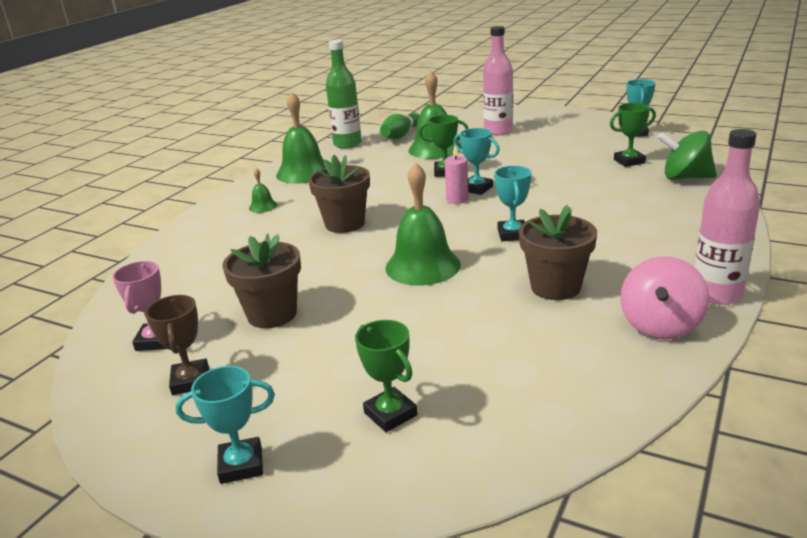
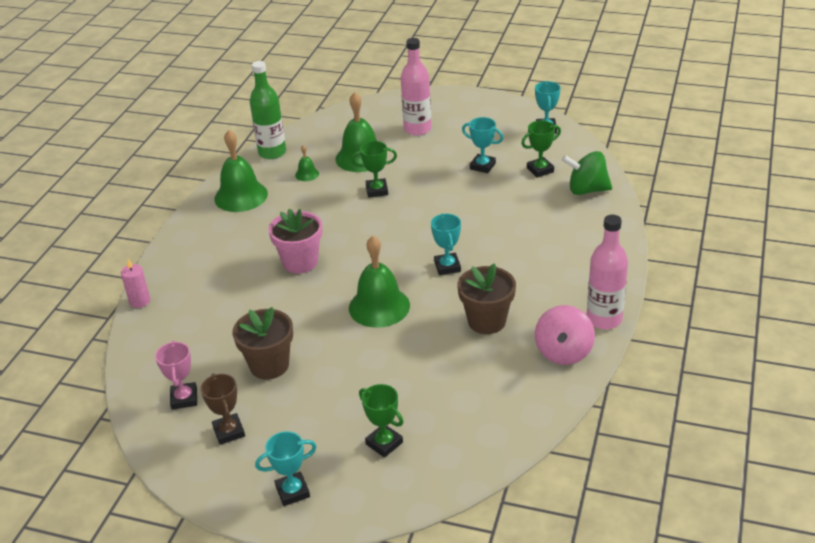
camera: 10 degrees left, 10 degrees up
green bell [249,168,277,213] -> green bell moved to [295,145,319,181]
brown flower pot [308,155,370,233] -> pink flower pot [268,209,322,273]
green bowling pin [380,112,420,139] -> none
pink candle [444,145,469,204] -> pink candle moved to [121,259,150,308]
turquoise trophy [453,128,500,195] -> turquoise trophy moved to [462,117,503,173]

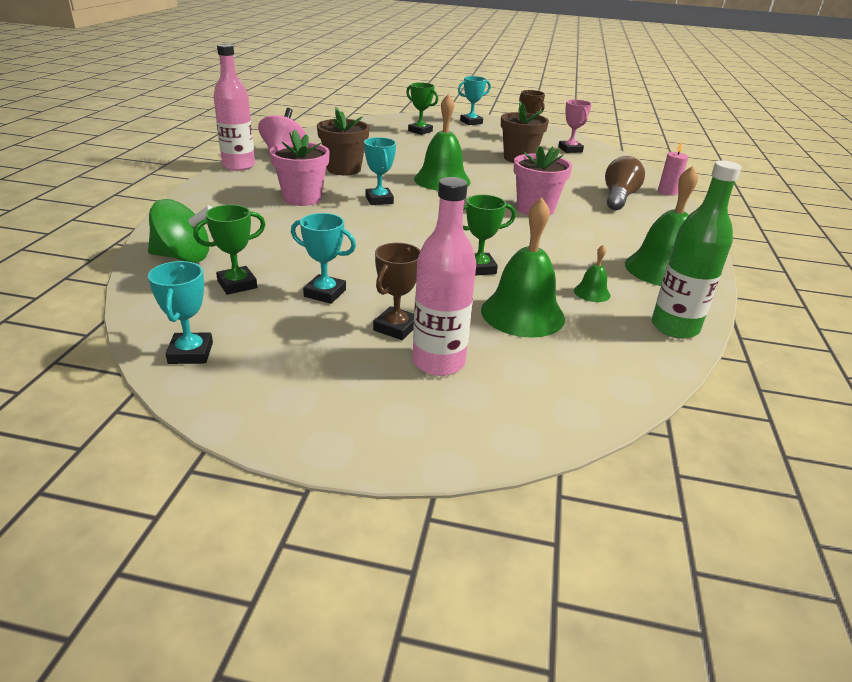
camera: 170 degrees right, 5 degrees down
none -> pink flower pot [270,129,330,206]
none -> brown trophy [373,243,421,340]
none -> brown light bulb [605,156,645,210]

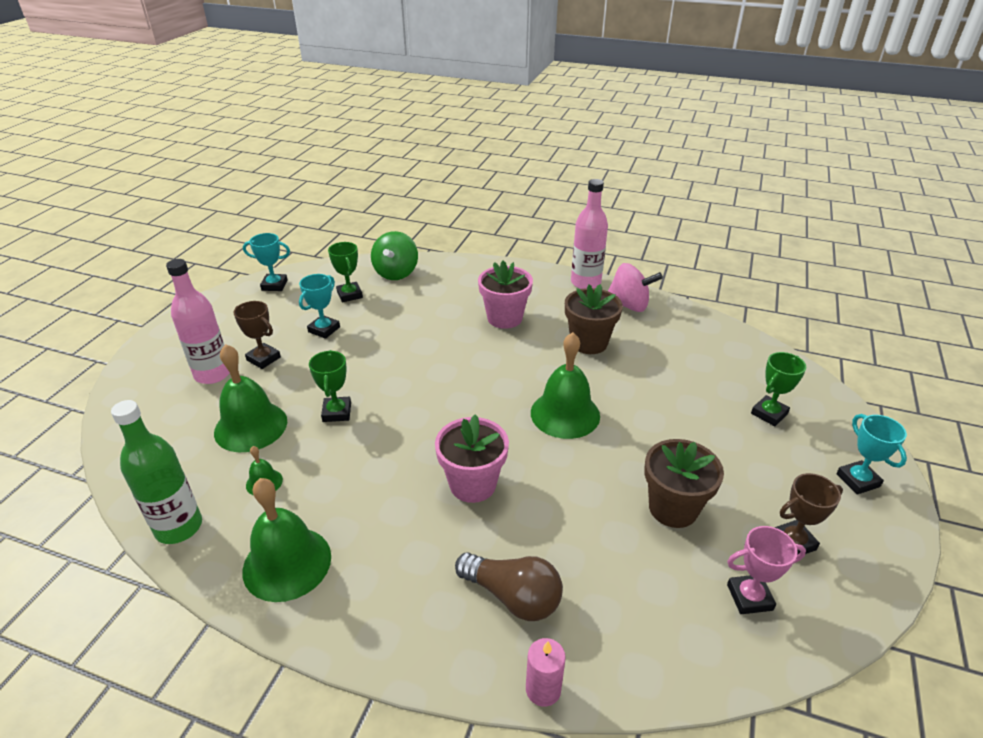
camera: 100 degrees right, 5 degrees up
turquoise trophy [364,137,396,205] -> none

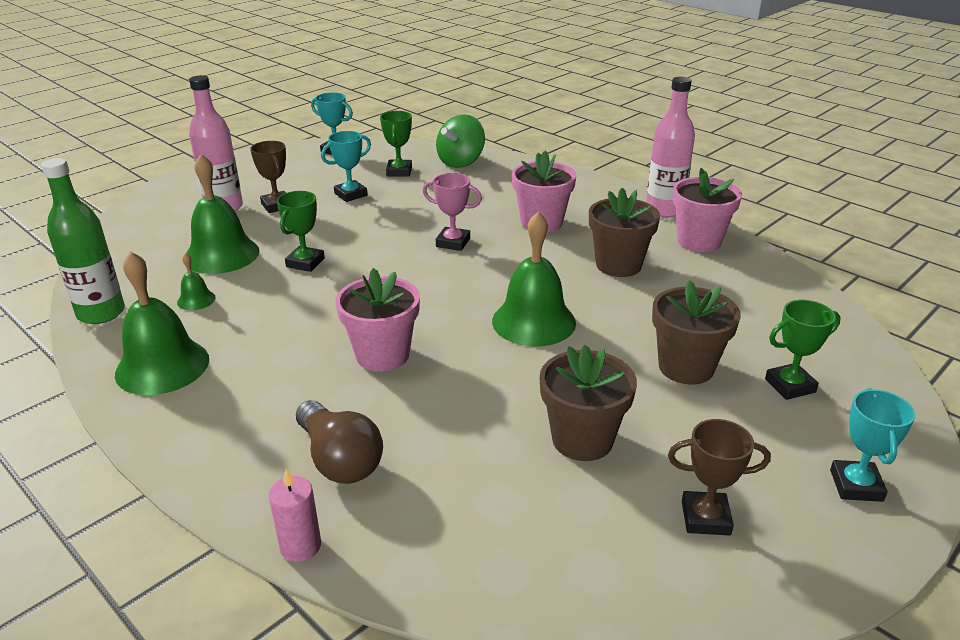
camera: 25 degrees right, 5 degrees down
pink spinning top [608,263,663,312] -> pink flower pot [673,168,742,252]
pink trophy [727,526,806,614] -> pink trophy moved to [423,173,482,251]
none -> brown flower pot [652,280,741,385]

